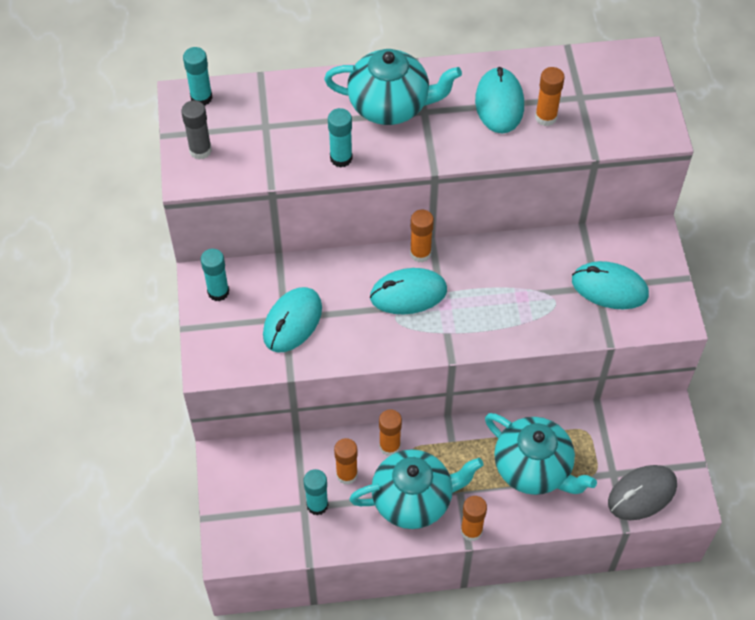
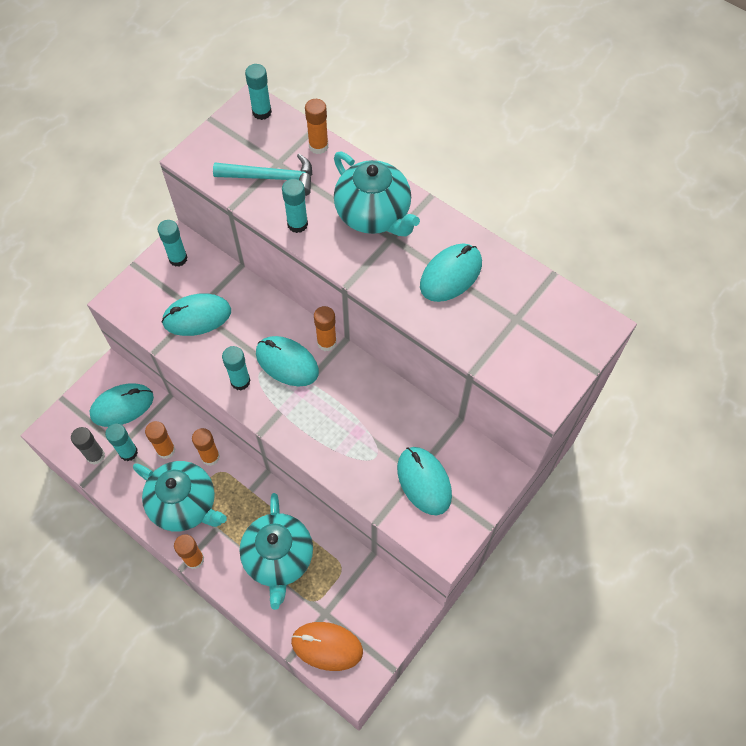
camera: 45 degrees right, 5 degrees up
grey glue stick [181,100,212,160] -> grey glue stick moved to [71,427,105,465]
orange glue stick [535,67,565,126] -> orange glue stick moved to [305,99,328,154]
grey mouse [608,465,677,520] -> orange mouse [291,622,363,671]
none -> turquoise mouse [90,384,154,427]
none -> turquoise hammer [213,154,312,196]
none -> turquoise glue stick [222,346,251,390]

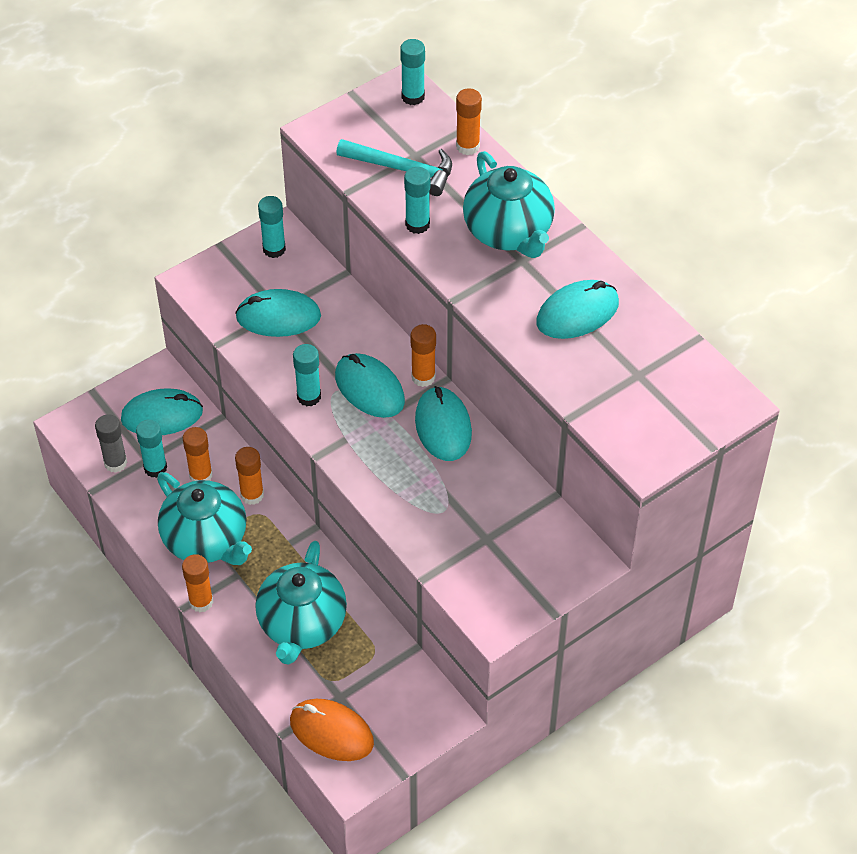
camera: 15 degrees right, 10 degrees down
turquoise mouse [397,447,452,515] -> turquoise mouse moved to [415,386,472,461]

